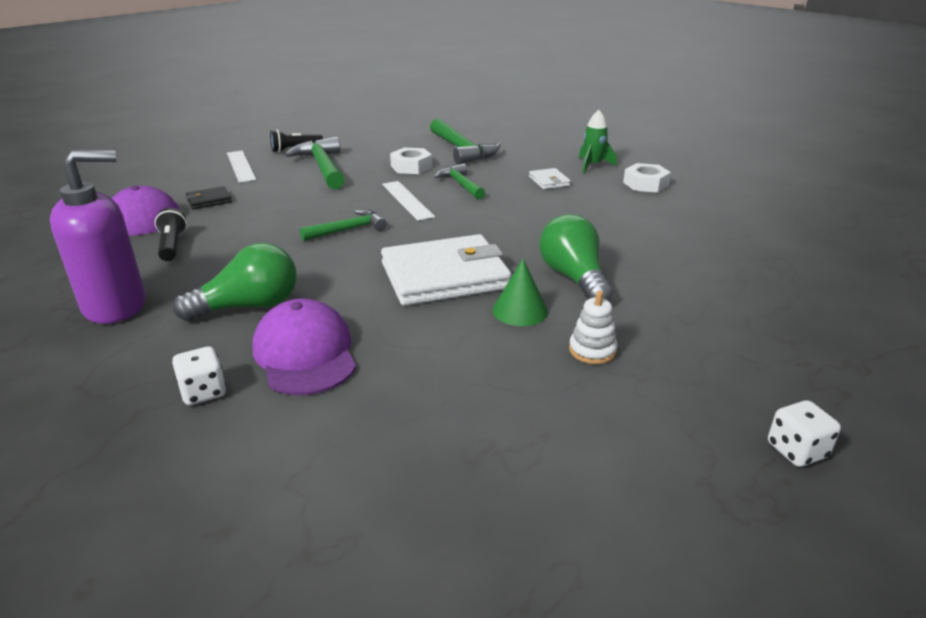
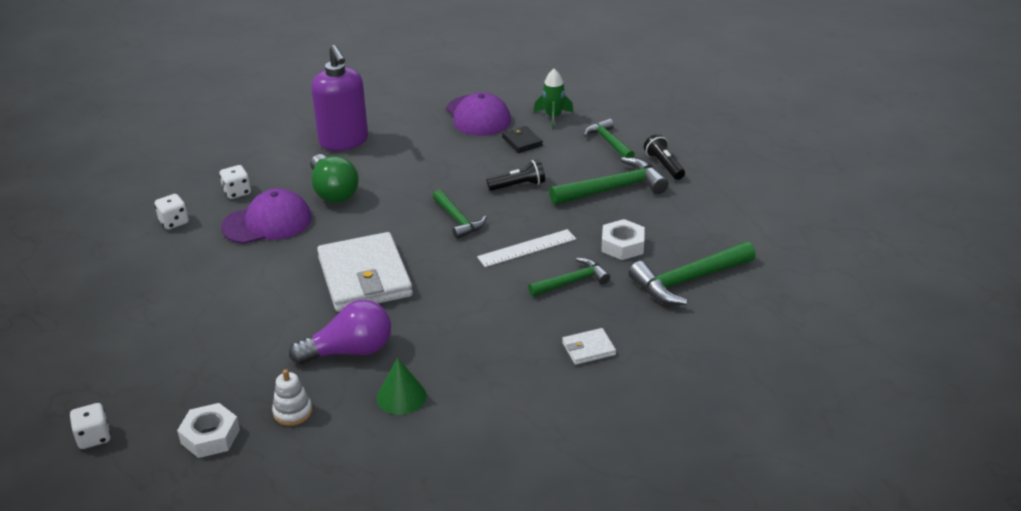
camera: 90 degrees right, 5 degrees up
black flashlight [155,208,187,261] -> black flashlight moved to [487,160,545,191]
white ruler [227,151,256,183] -> green hammer [584,119,635,157]
green cone [492,259,548,326] -> green cone moved to [377,358,426,415]
green light bulb [539,214,613,301] -> purple light bulb [289,300,391,364]
white stacking toy [569,291,618,364] -> white stacking toy moved to [272,369,312,426]
green rocket [579,110,617,173] -> green rocket moved to [534,69,574,129]
white nut [623,163,671,193] -> white nut moved to [177,403,240,458]
none -> white dice [155,194,189,230]

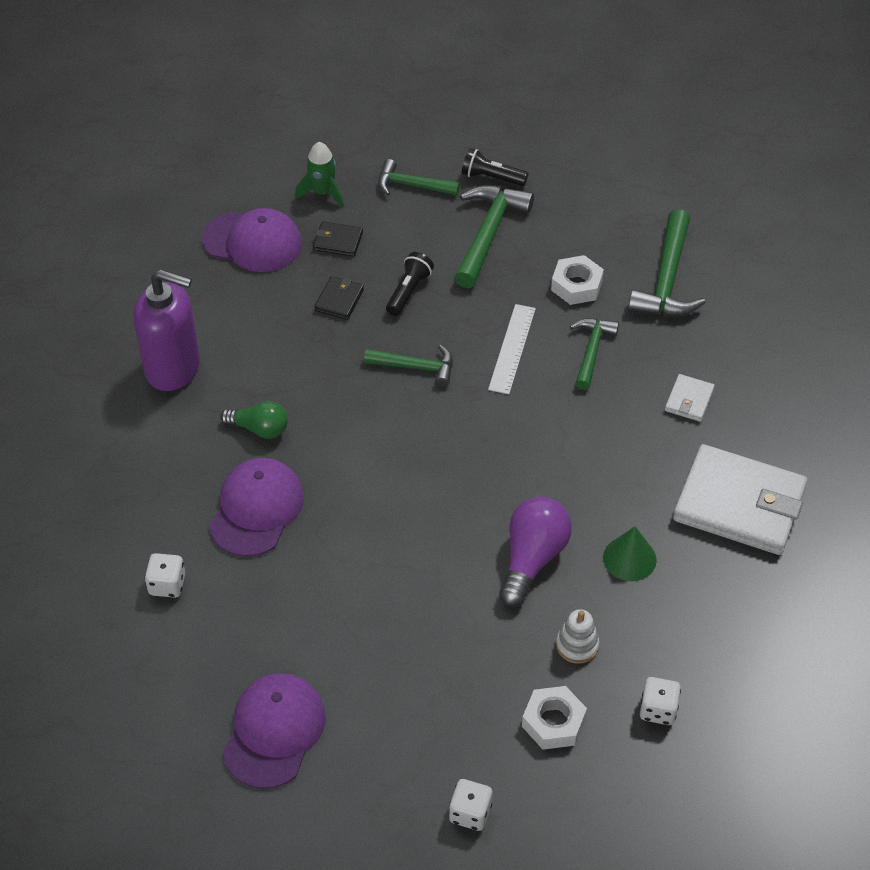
camera: 50 degrees left, 15 degrees up
white dice [219,165,251,199] -> white dice moved to [640,677,681,725]
green light bulb [310,154,359,203] -> green light bulb [220,401,288,439], size x0.64
white wallet [317,232,413,312] -> white wallet moved to [673,444,807,555]
none -> purple cap [223,673,326,789]
none -> black wallet [314,276,364,320]

